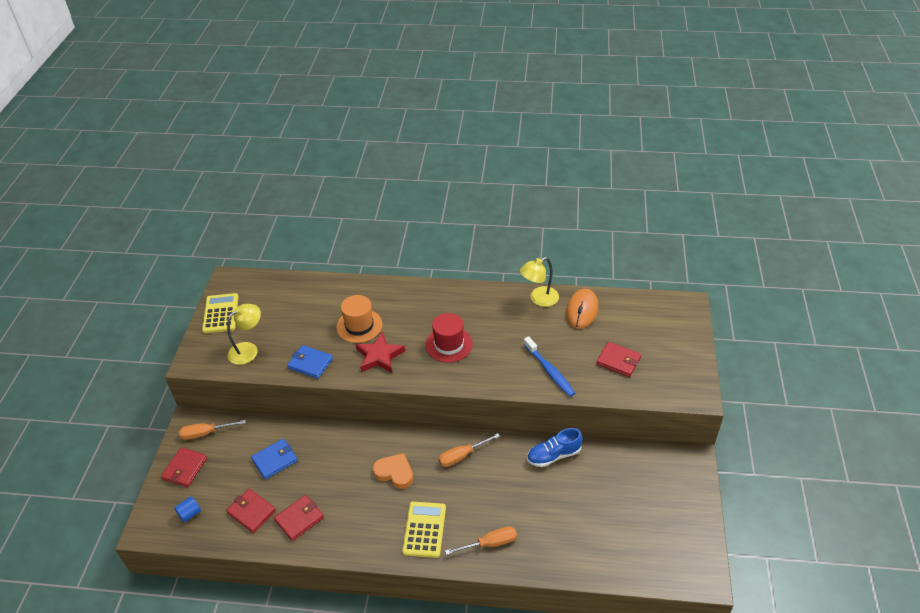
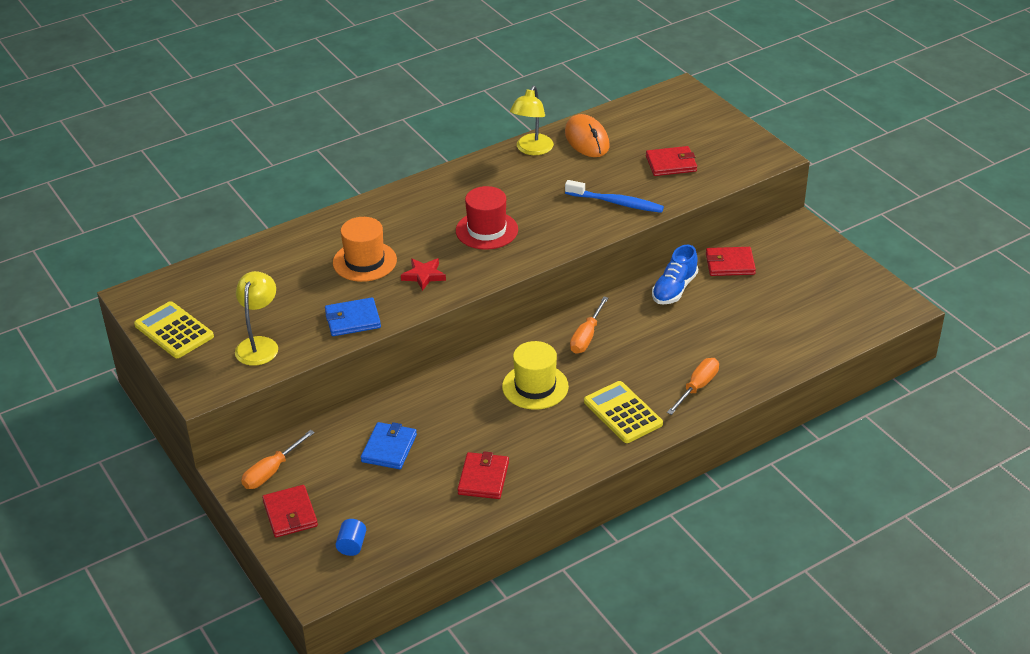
camera: 40 degrees left, 5 degrees down
red wallet [226,489,276,533] -> red wallet moved to [706,247,756,276]
red star [355,332,405,373] -> red star [401,258,446,291], size x0.66
orange heart [373,453,413,489] -> yellow hat [502,341,569,410]

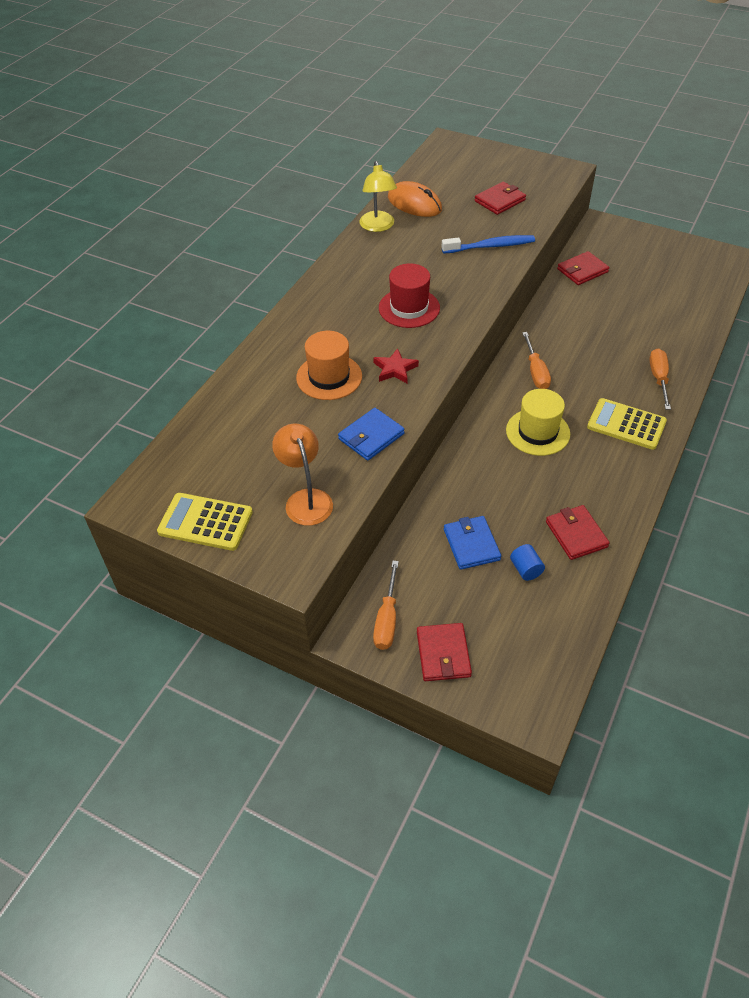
camera: 30 degrees left, 10 degrees up
yellow lamp [235,271,278,366] -> orange lamp [272,424,333,526]
red wallet [262,485,318,538] -> red wallet turned 45 degrees clockwise [417,623,472,681]
blue cylinder [335,519,366,556] -> blue cylinder moved to [510,544,545,581]
blue shoe [652,245,698,305] -> none

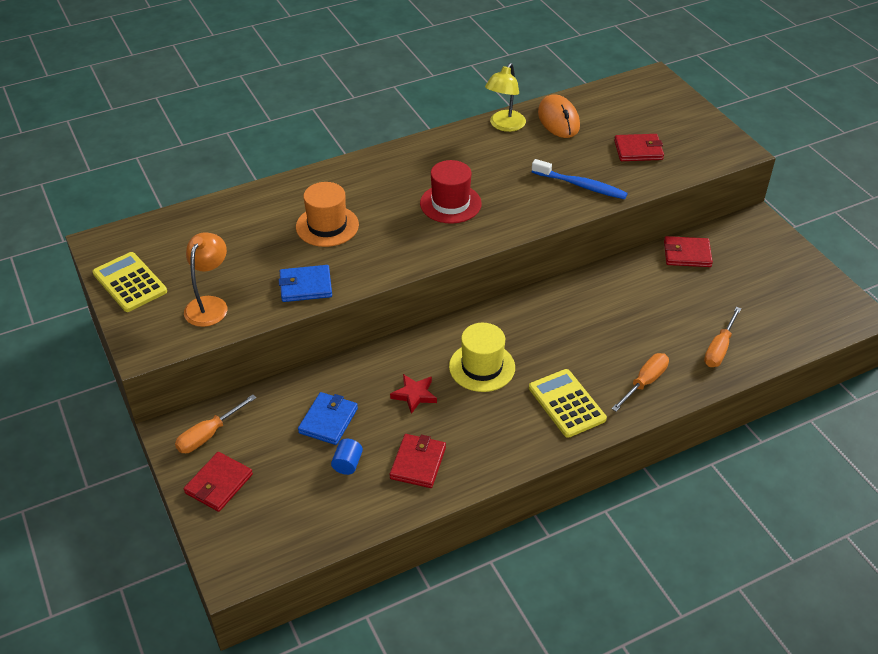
camera: 35 degrees right, 5 degrees down
red star [373,348,419,383] -> red star moved to [390,374,437,414]
orange screwdriver [522,332,551,389] -> orange screwdriver moved to [704,307,741,367]

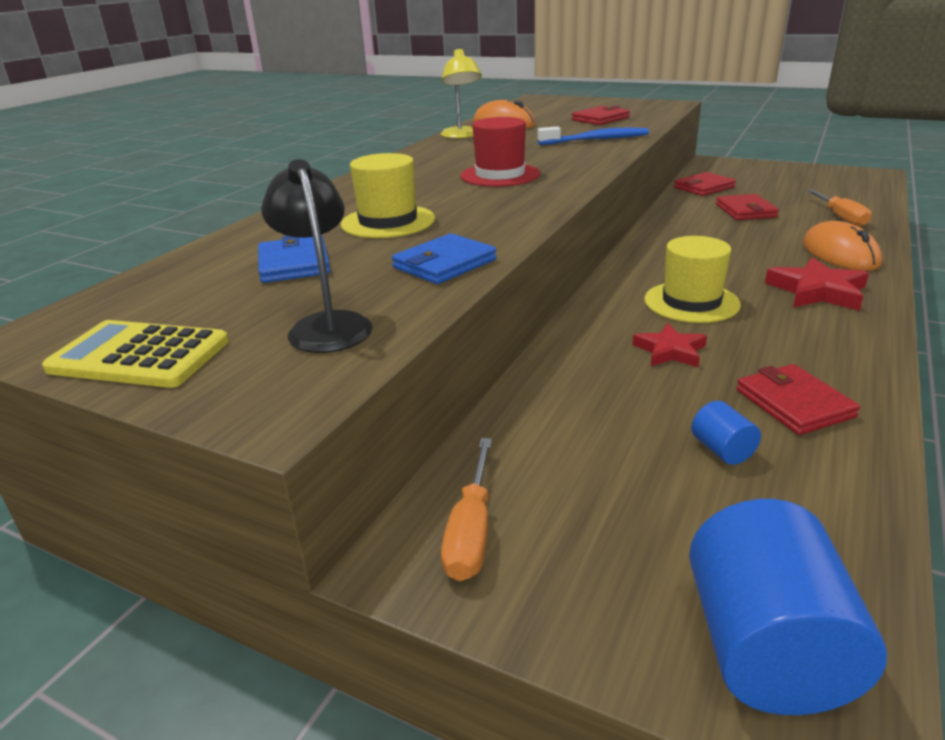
camera: 35 degrees left, 15 degrees down
orange lamp [184,232,227,327] -> black lamp [261,159,372,353]
red wallet [184,452,253,512] -> red wallet moved to [716,194,779,220]
orange hat [296,182,359,247] -> yellow hat [341,153,435,238]
blue wallet [298,392,358,445] -> blue wallet moved to [258,235,330,283]
yellow calculator [529,369,607,438] -> red star [765,257,869,311]
orange screwdriver [611,353,669,412] -> orange mouse [803,221,882,271]
none -> blue cylinder [689,499,887,715]

